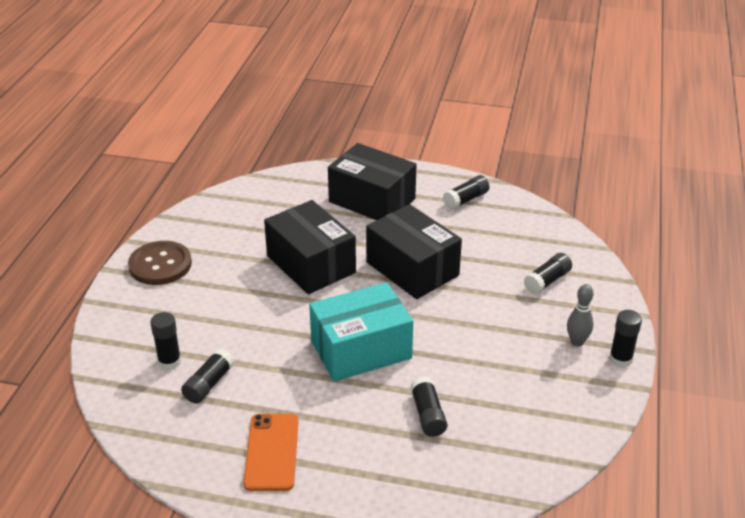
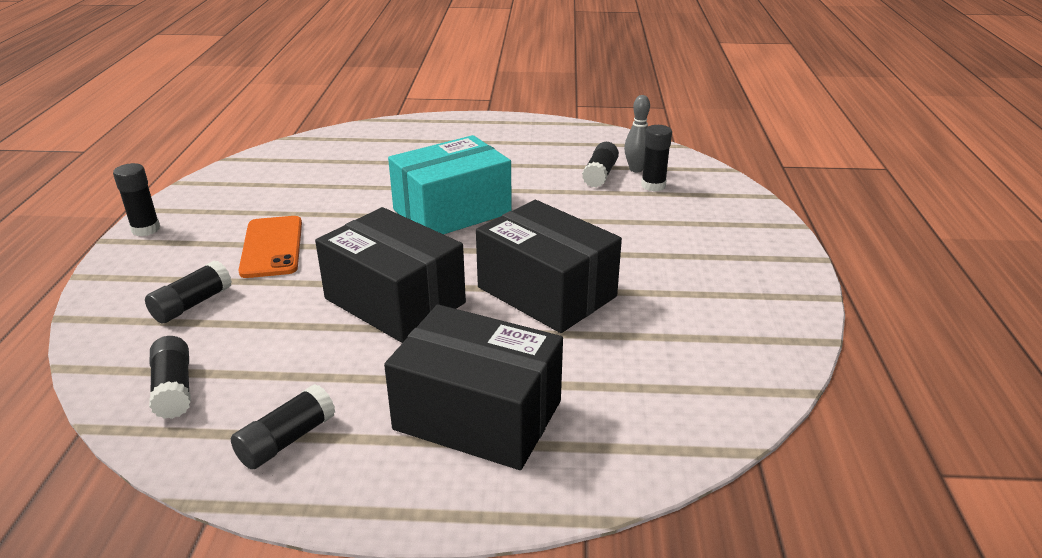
camera: 170 degrees right, 5 degrees down
brown button [128,241,192,285] -> none
orange phone [243,414,299,491] -> orange phone moved to [238,216,302,278]
black glue stick [410,376,448,437] -> black glue stick moved to [149,336,191,419]
grey bowling pin [567,284,594,346] -> grey bowling pin moved to [624,95,650,172]

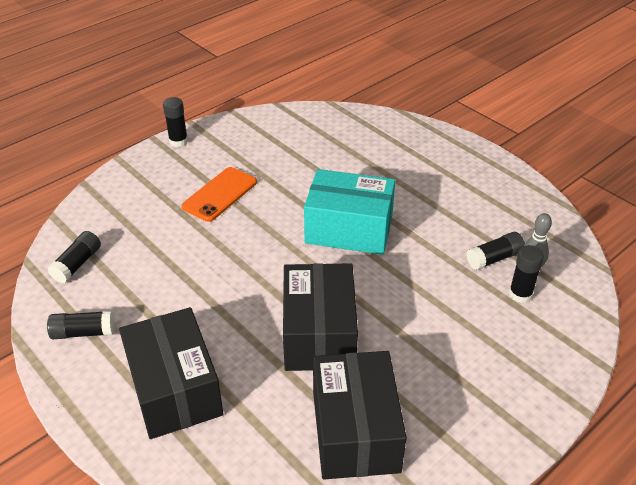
camera: 45 degrees right, 10 degrees up
black glue stick [145,261,232,323] -> none
black box [315,207,466,343] -> black box moved to [313,351,407,480]

